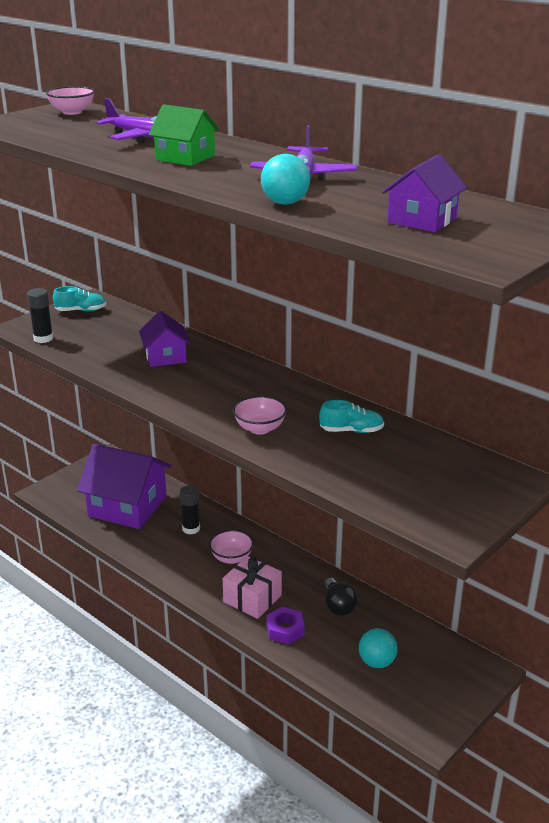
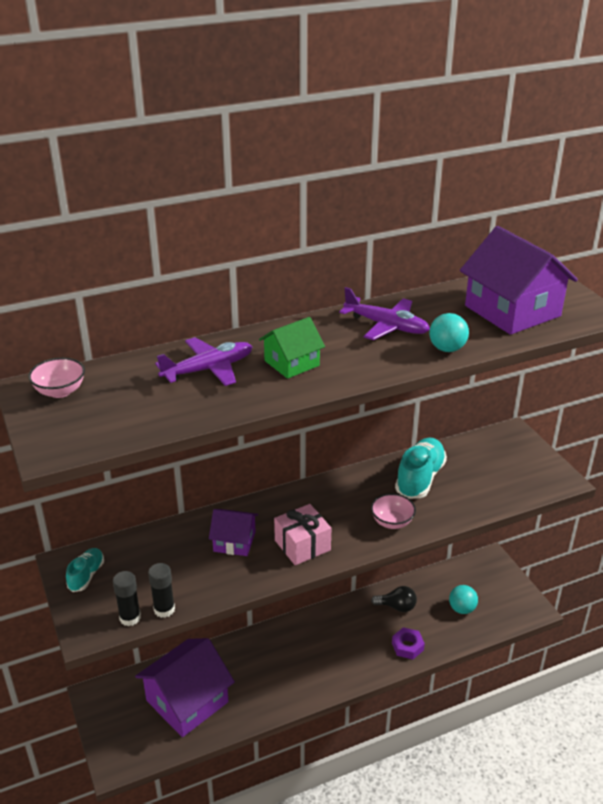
camera: 65 degrees left, 5 degrees up
black glue stick [180,485,200,534] -> black glue stick moved to [148,563,175,618]
pink bowl [209,530,254,564] -> none
pink gift [223,556,282,619] -> pink gift moved to [274,504,331,565]
turquoise shoe [319,400,384,433] -> turquoise shoe [395,438,447,499], size x1.78
purple house [382,154,467,232] -> purple house [460,226,578,335], size x1.85

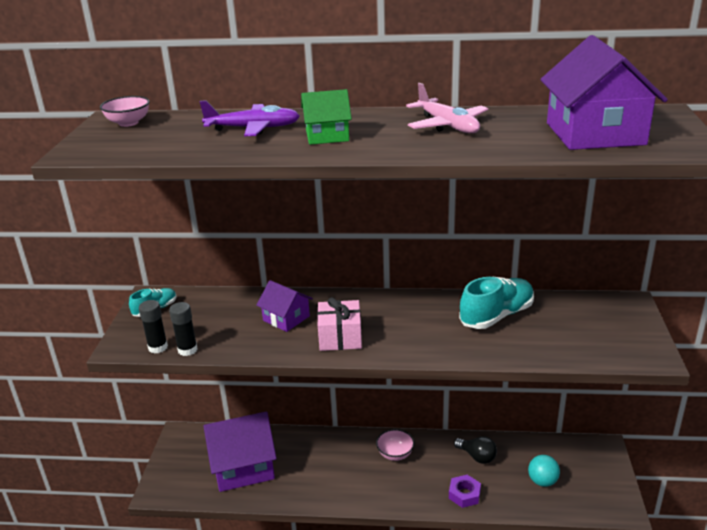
camera: 30 degrees right, 5 degrees down
purple plane [339,287,430,340] -> pink plane [406,83,488,133]
pink bowl [371,494,416,529] -> pink bowl moved to [376,429,414,461]
turquoise ball [429,313,469,352] -> none

